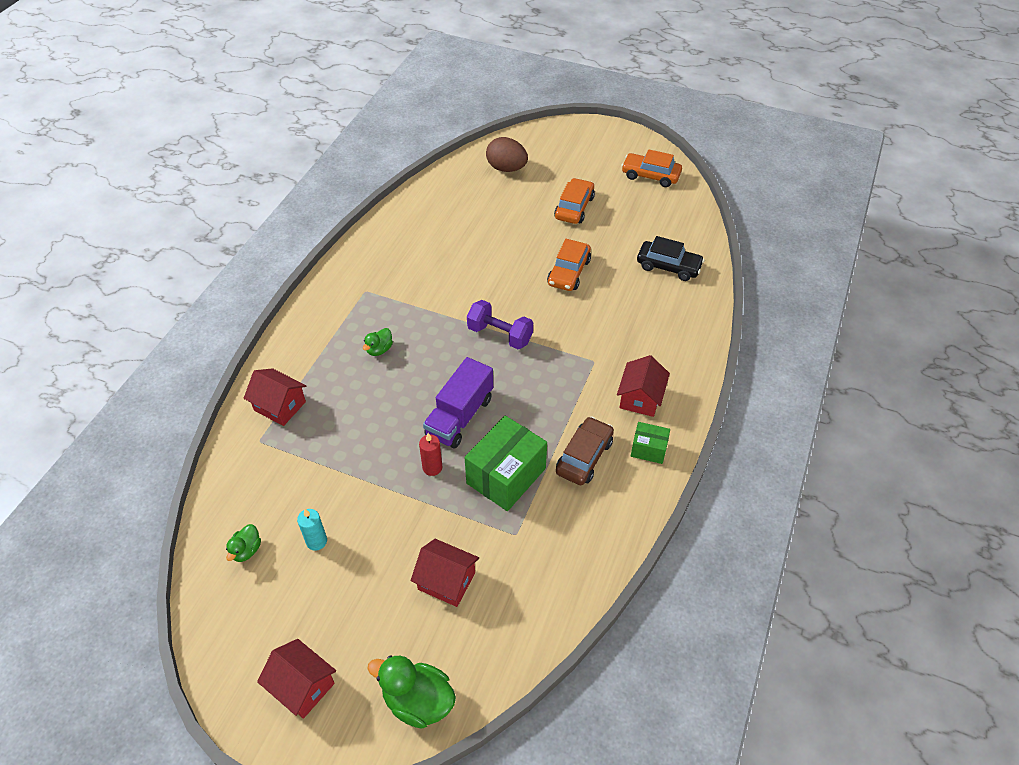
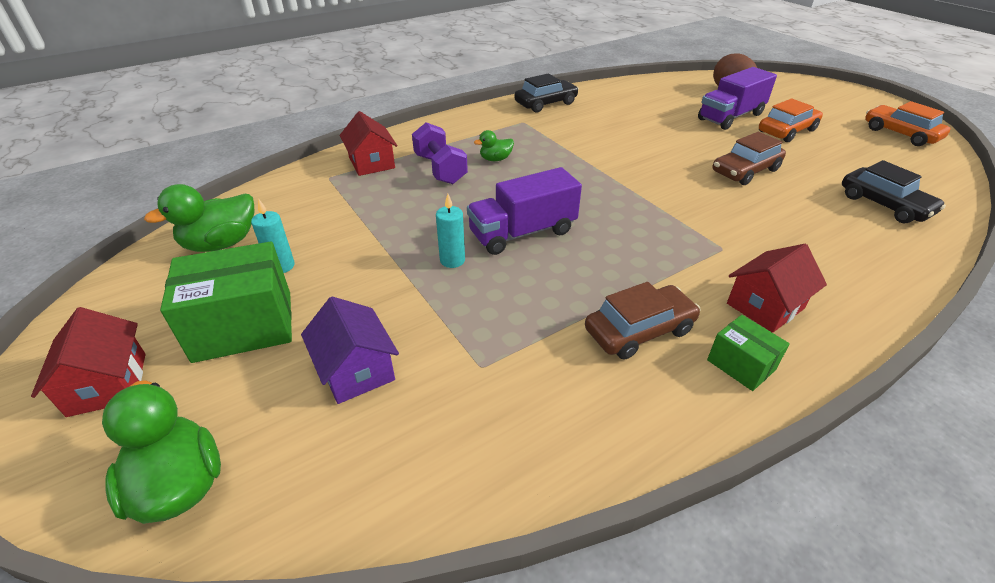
camera: 35 degrees right, 10 degrees down
green duck [226,524,261,562] -> green duck [144,184,254,252], size x1.82
red house [411,539,479,607] -> purple house [301,297,399,404]
red candle [419,433,442,476] -> turquoise candle [436,194,465,268]
green box [464,415,547,511] -> green box moved to [160,242,292,363]
purple dumbbell [467,300,533,349] -> purple dumbbell moved to [412,122,468,184]
orange car [547,239,591,291] -> brown car [713,132,786,185]
none -> black car [514,73,579,112]
none -> purple truck [698,67,777,130]

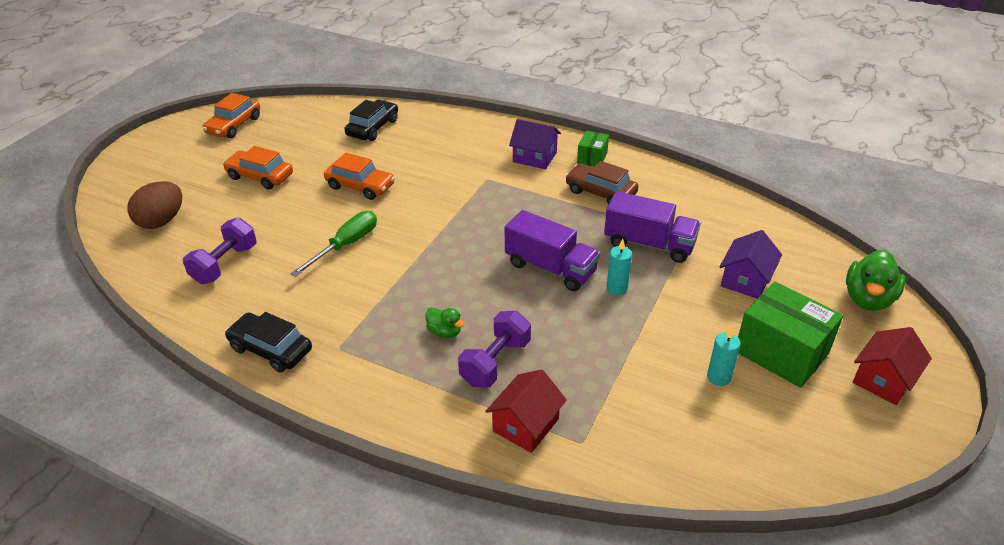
camera: 120 degrees left, 0 degrees up
green duck [144,184,254,252] -> none
purple truck [698,67,777,130] -> purple truck moved to [604,191,701,263]
brown car [713,132,786,185] -> orange car [324,153,395,200]
red house [727,244,827,333] -> purple house [509,119,561,169]
none -> purple dumbbell [183,218,257,284]
none -> green screwdriver [290,211,377,277]

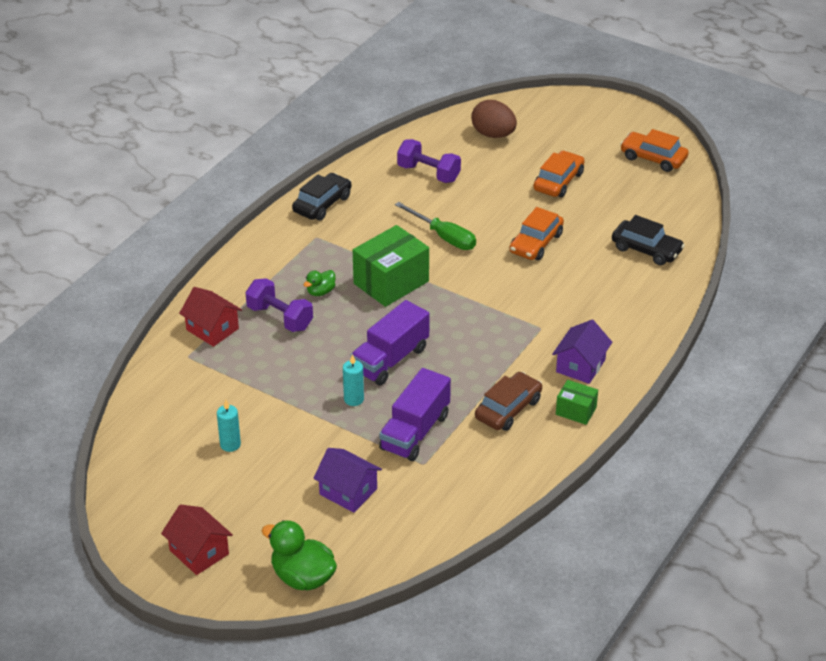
camera: 95 degrees right, 0 degrees up
green box [738,282,843,388] -> green box moved to [353,225,429,307]

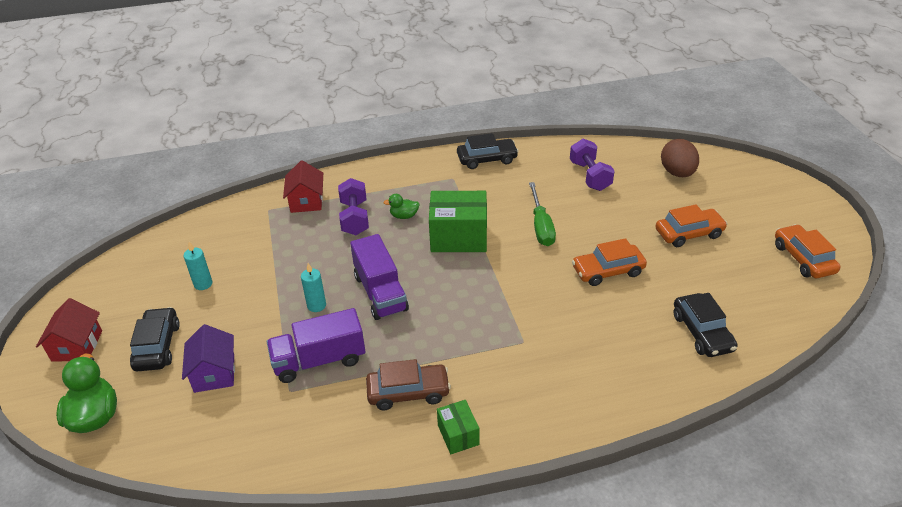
camera: 45 degrees right, 0 degrees up
purple truck [351,300,430,386] -> purple truck turned 105 degrees counterclockwise [350,234,409,320]
purple house [552,320,612,384] -> none
none -> black car [130,307,180,371]

